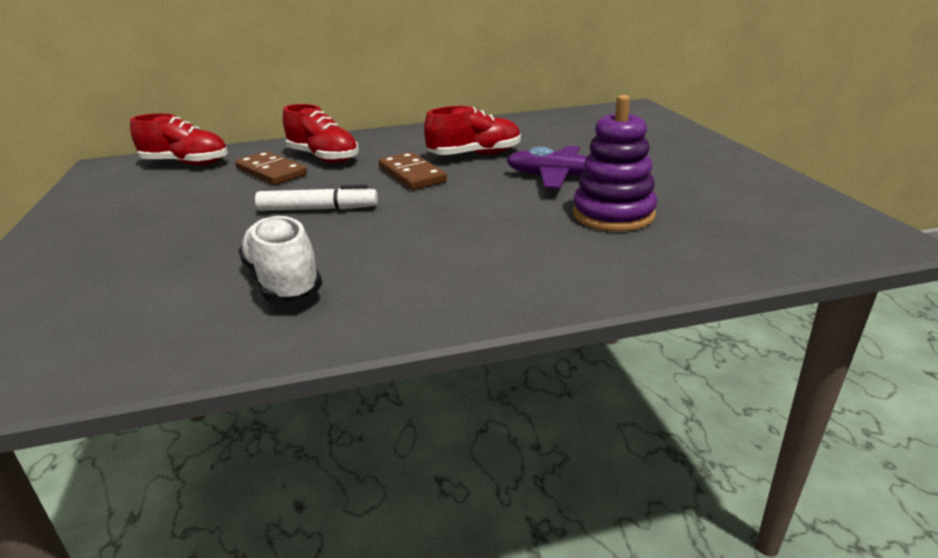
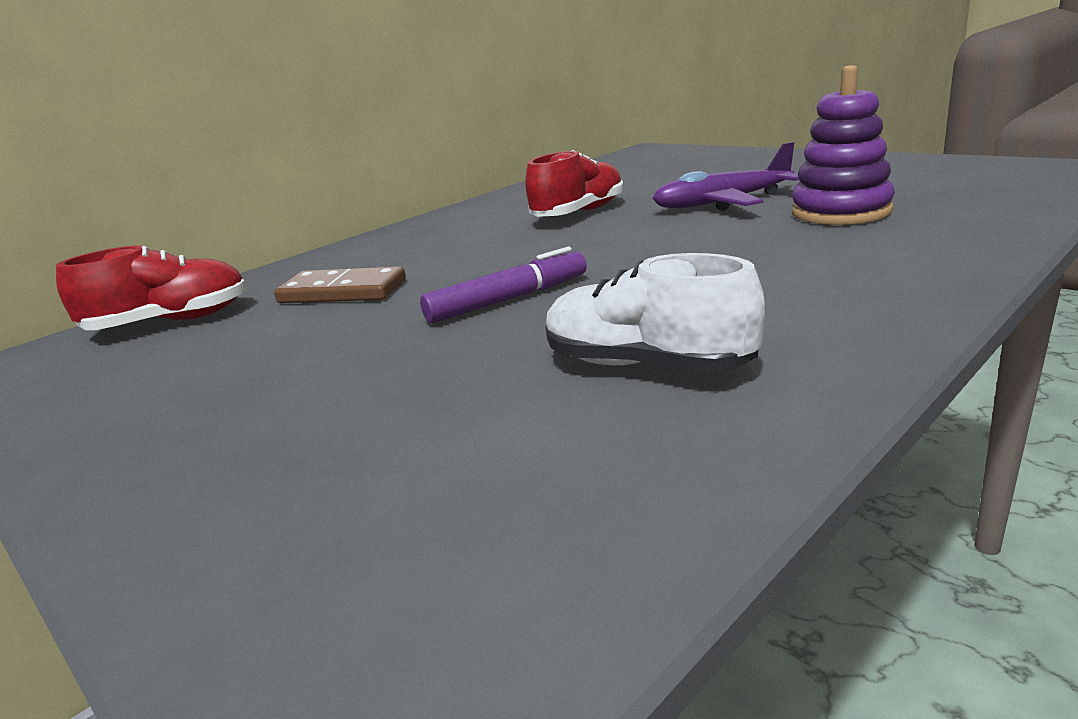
camera: 30 degrees left, 5 degrees down
white marker [255,185,378,211] -> purple marker [420,247,587,323]
red shoe [283,104,359,163] -> none
brown domino [378,152,447,190] -> none

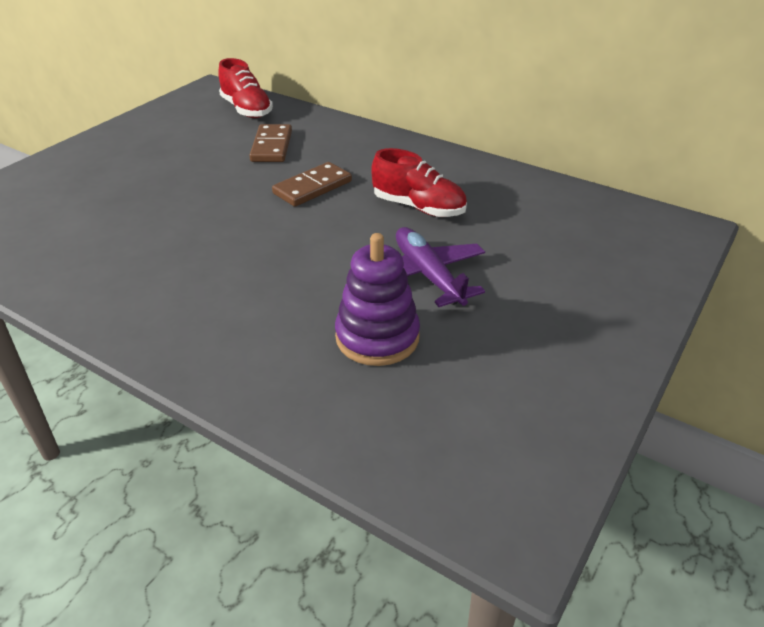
camera: 75 degrees right, 15 degrees up
purple marker [420,247,587,323] -> none
white shoe [545,253,765,373] -> none
none -> brown domino [272,162,352,207]

